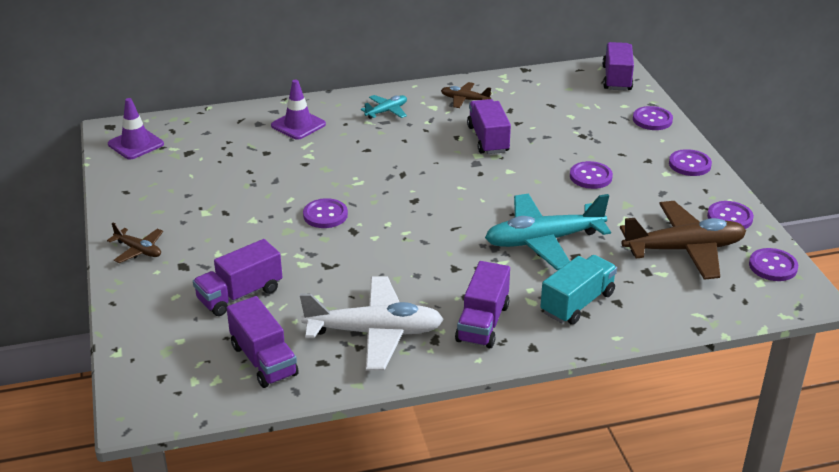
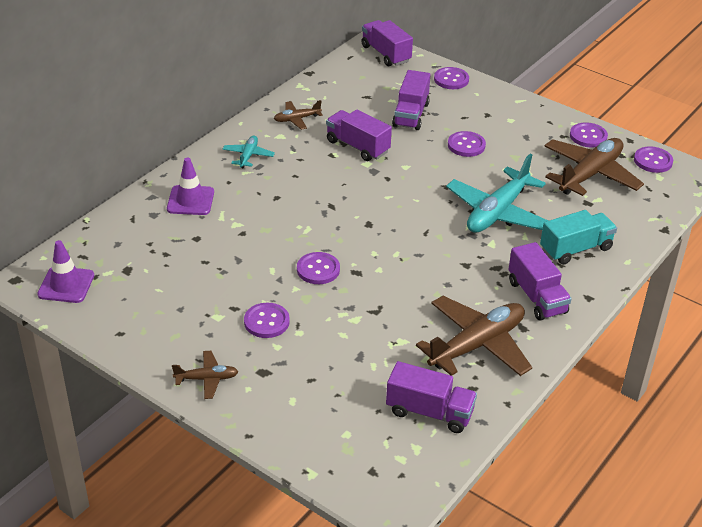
camera: 40 degrees left, 5 degrees up
purple truck [193,239,282,316] -> purple truck moved to [392,70,430,130]
white plane [300,276,444,371] -> brown plane [416,296,532,376]
turquoise truck [540,255,617,325] -> turquoise truck turned 60 degrees clockwise [540,210,617,265]
purple button [669,149,712,176] -> purple button moved to [244,303,290,338]

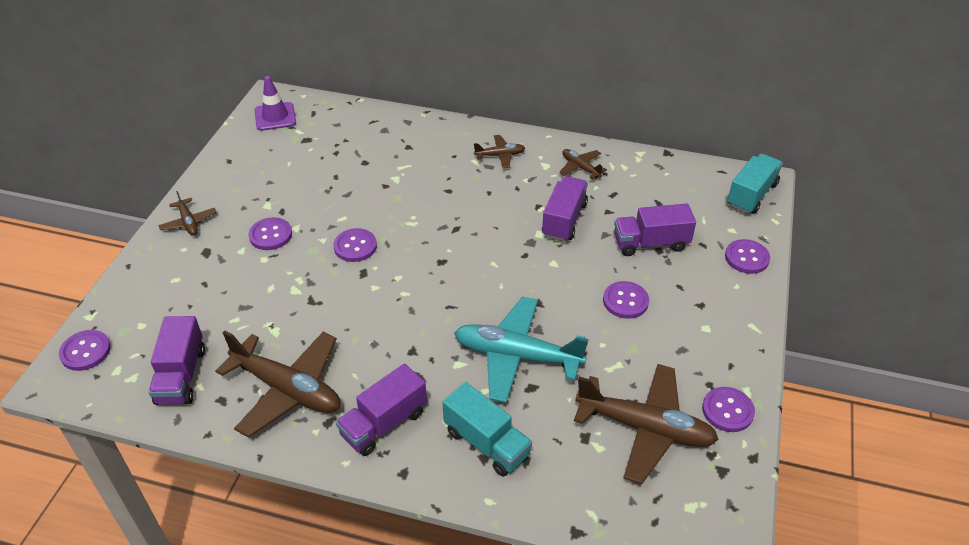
camera: 70 degrees right, 5 degrees up
purple traffic cone [167,158,214,215] -> none
turquoise plane [223,136,275,169] -> brown plane [474,135,525,168]
purple truck [361,20,413,66] -> turquoise truck [727,154,783,214]
purple button [634,146,673,173] -> purple button moved to [59,330,111,371]

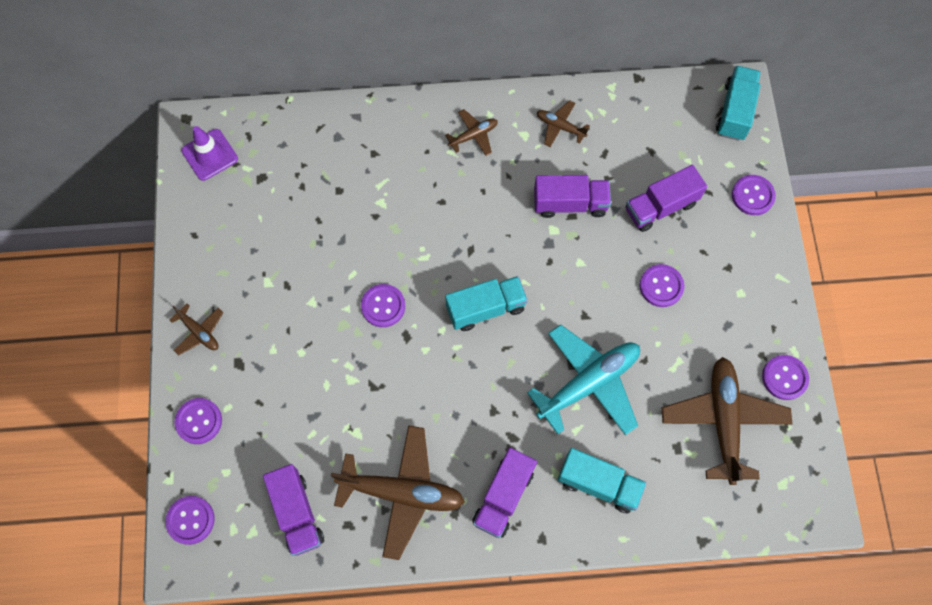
camera: 20 degrees left, 25 degrees up
purple button [249,217,292,250] -> purple button moved to [175,398,222,444]
turquoise plane [454,296,589,403] -> turquoise plane turned 150 degrees clockwise [527,325,640,435]
purple truck [542,176,588,242] -> purple truck turned 90 degrees clockwise [534,175,611,218]
brown plane [574,364,719,484] -> brown plane turned 90 degrees counterclockwise [662,357,792,485]
none -> turquoise truck [445,276,528,331]

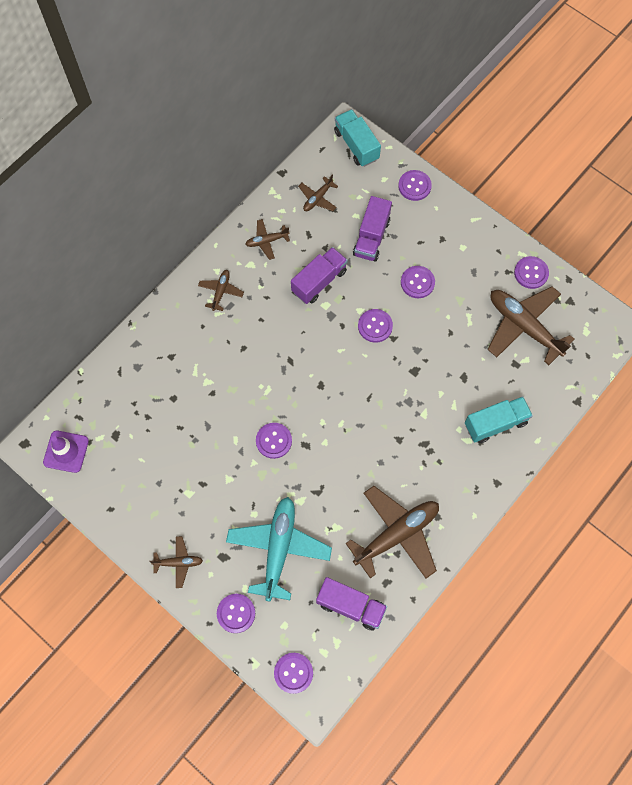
camera: 45 degrees left, 0 degrees up
turquoise truck [445,276,528,331] -> none
purple truck [472,448,537,538] -> none
turquoise plane [527,325,640,435] -> turquoise plane moved to [226,497,332,602]
none -> brown plane [298,175,338,211]
none -> purple button [358,309,393,343]

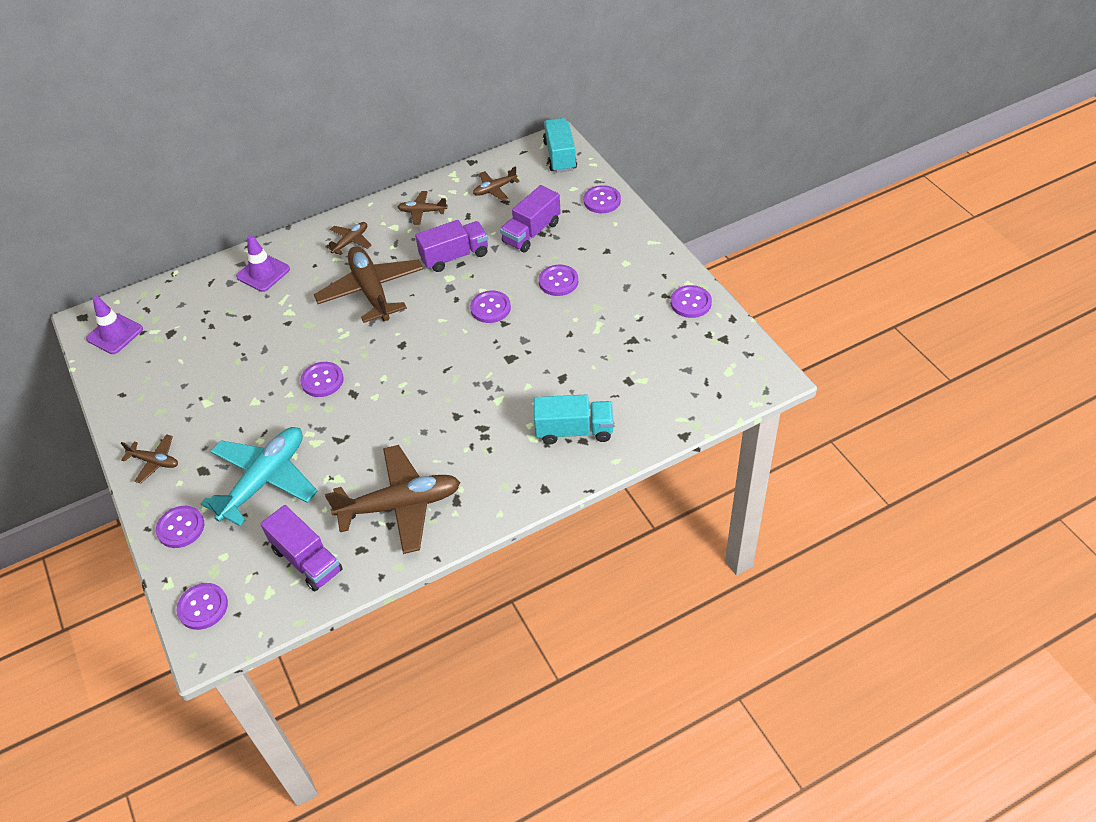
camera: 25 degrees right, 20 degrees down
brown plane [488,286,575,365] -> brown plane moved to [314,246,423,323]
none -> purple traffic cone [236,235,290,292]

